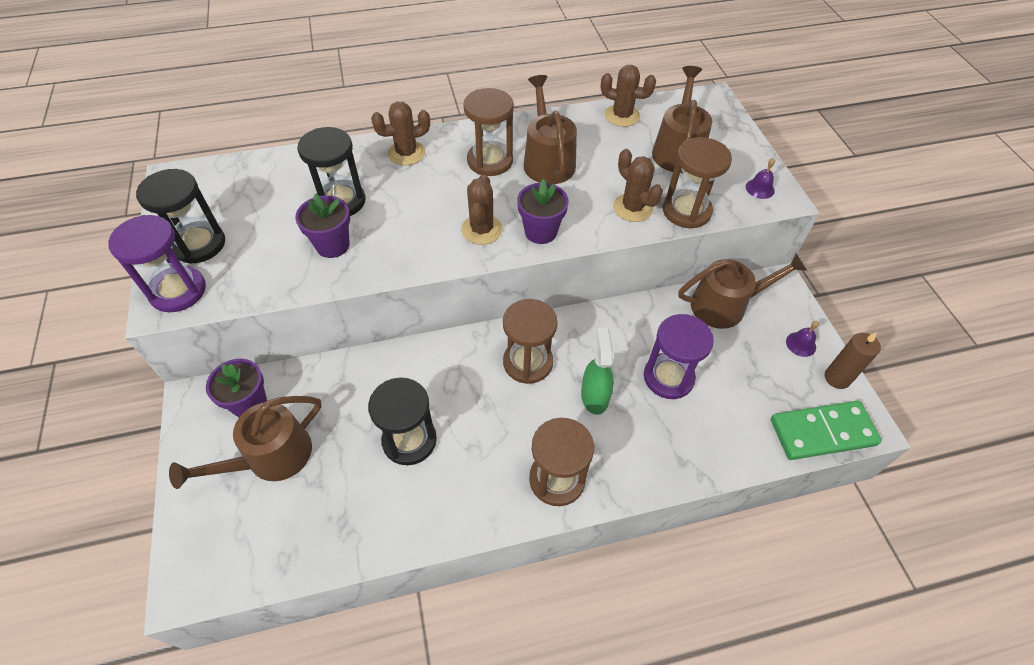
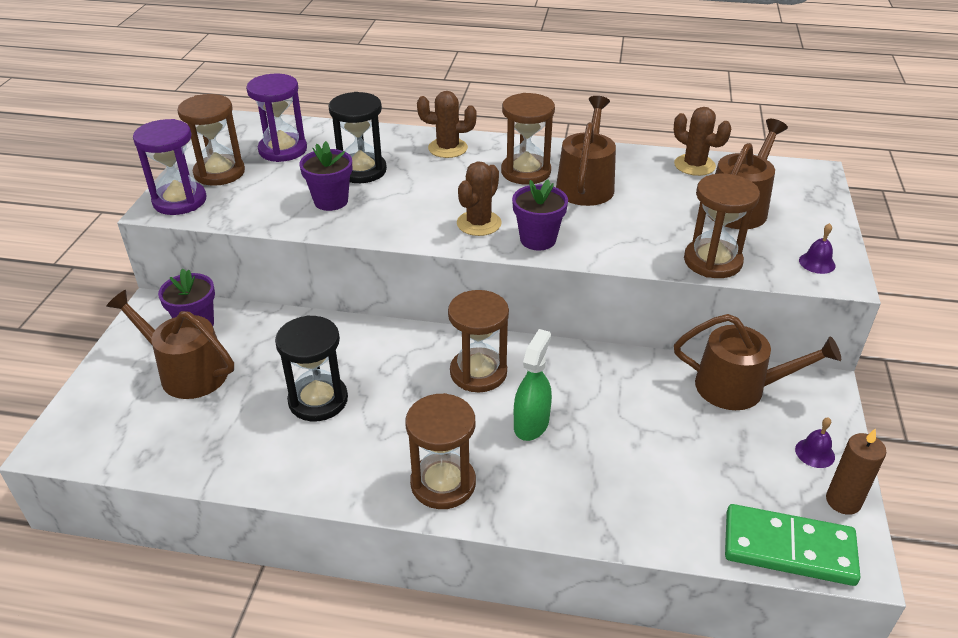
camera: 25 degrees right, 15 degrees down
black hourglass [136,169,225,264] -> brown hourglass [177,94,245,186]
brown watering can [169,396,321,489] -> brown watering can turned 45 degrees clockwise [106,290,234,399]
brown cactus [613,149,663,222] -> none
purple hourglass [644,314,714,399] -> purple hourglass moved to [246,74,307,162]

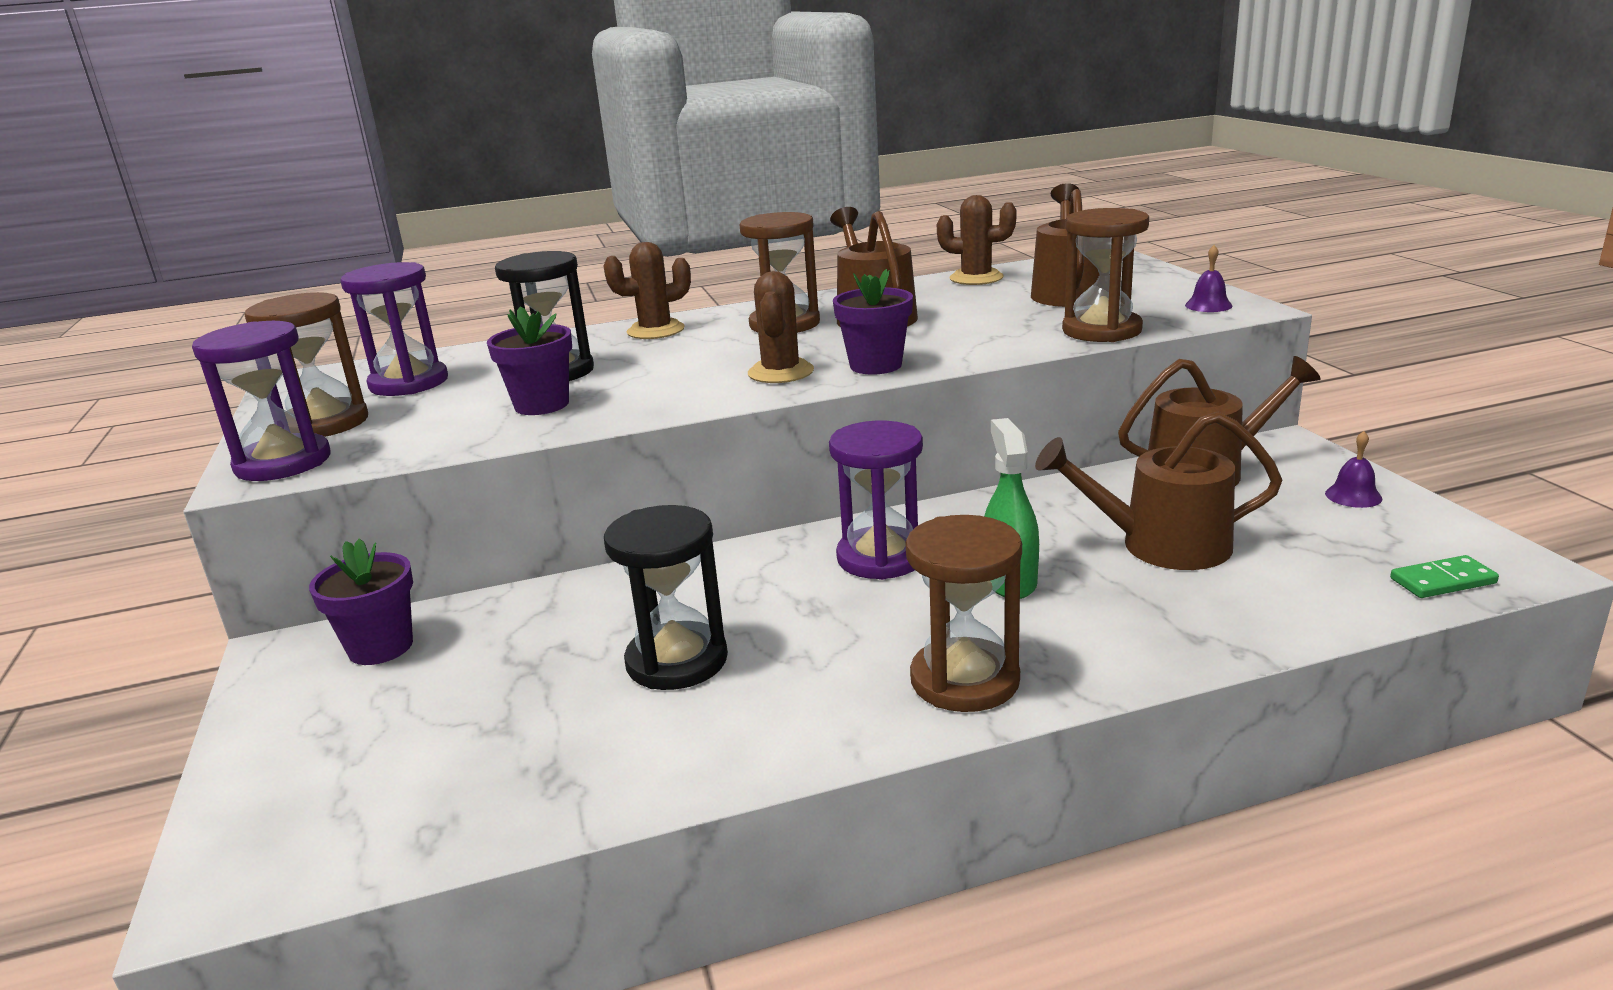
camera: 25 degrees left, 15 degrees down
brown watering can [106,290,234,399] -> brown watering can moved to [1035,412,1282,570]
brown hourglass [448,290,509,392] -> purple hourglass [829,421,923,580]
green domino [725,504,860,586] -> green domino [1390,555,1499,598], size x0.50
brown candle [826,428,887,515] -> none

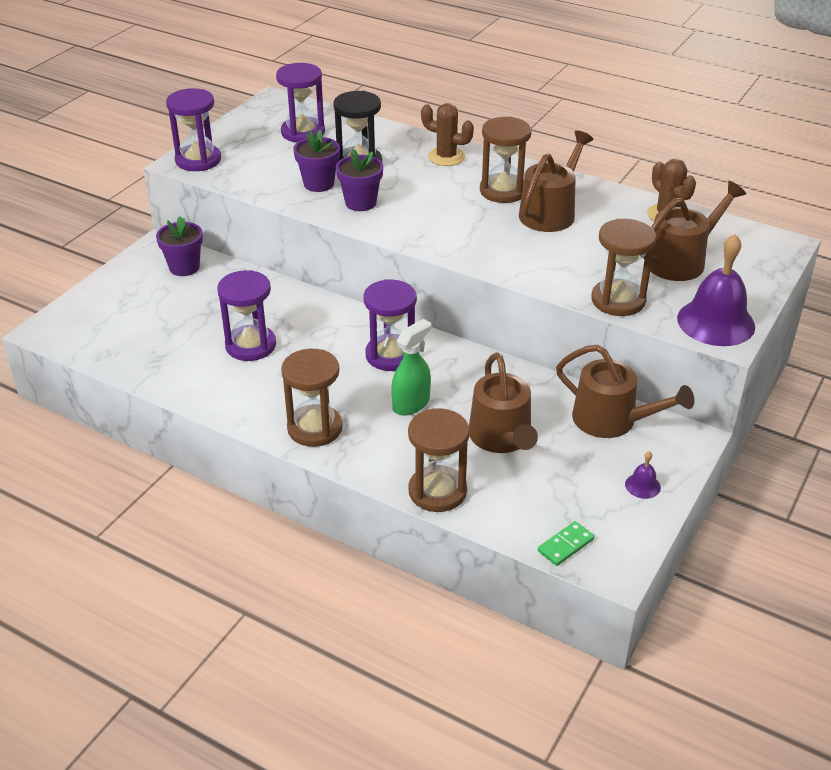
camera: 45 degrees right, 15 degrees up
brown hourglass [245,292,368,437] -> brown hourglass moved to [408,408,470,512]
black hourglass [604,505,728,690] -> purple hourglass [217,270,276,361]
brown cactus [748,271,814,383] -> none
purple flower pot [833,269,913,375] -> purple flower pot moved to [336,149,383,211]
brown watering can [1035,412,1282,570] -> brown watering can turned 150 degrees counterclockwise [469,353,538,453]
purple bell [1185,245,1233,312] -> purple bell [677,234,755,346], size x2.28
green domino [1390,555,1499,598] -> green domino turned 75 degrees counterclockwise [538,521,594,566]

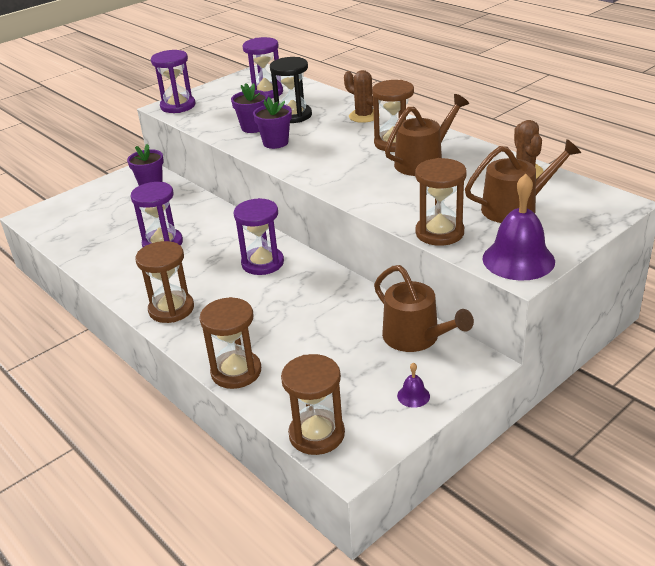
camera: 20 degrees right, 5 degrees down
green spray bottle [391,319,431,416] -> none
brown watering can [469,353,538,453] -> none
green domino [538,521,594,566] -> brown hourglass [281,354,345,455]

